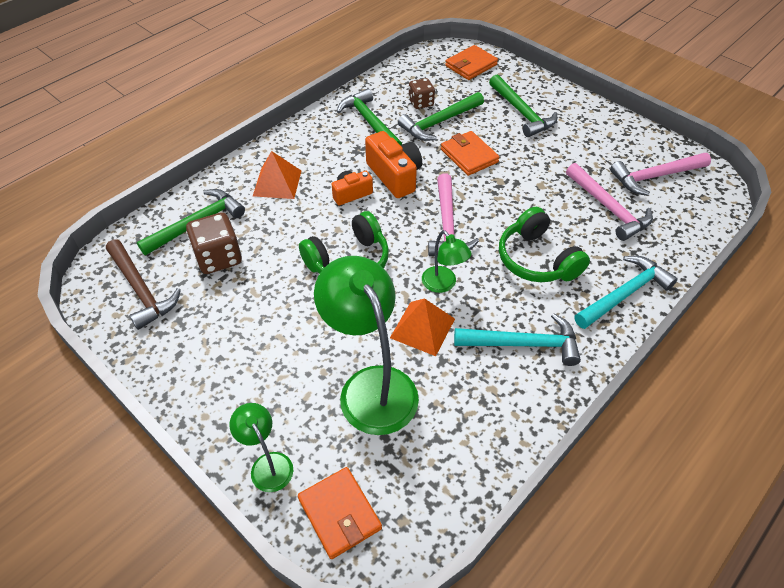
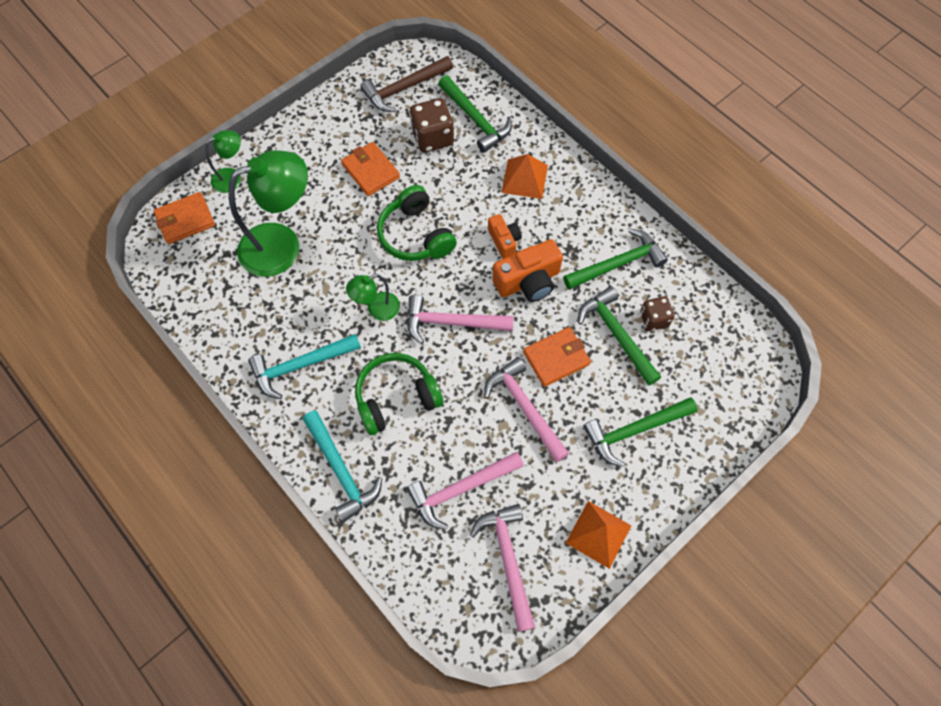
camera: 95 degrees right, 15 degrees up
orange pyramid [390,298,455,356] -> orange pyramid moved to [566,501,632,569]
orange wallet [445,45,498,80] -> orange wallet moved to [341,142,400,196]
turquoise hammer [454,313,581,366] -> turquoise hammer turned 60 degrees clockwise [248,334,361,399]
none -> pink hammer [484,357,570,462]

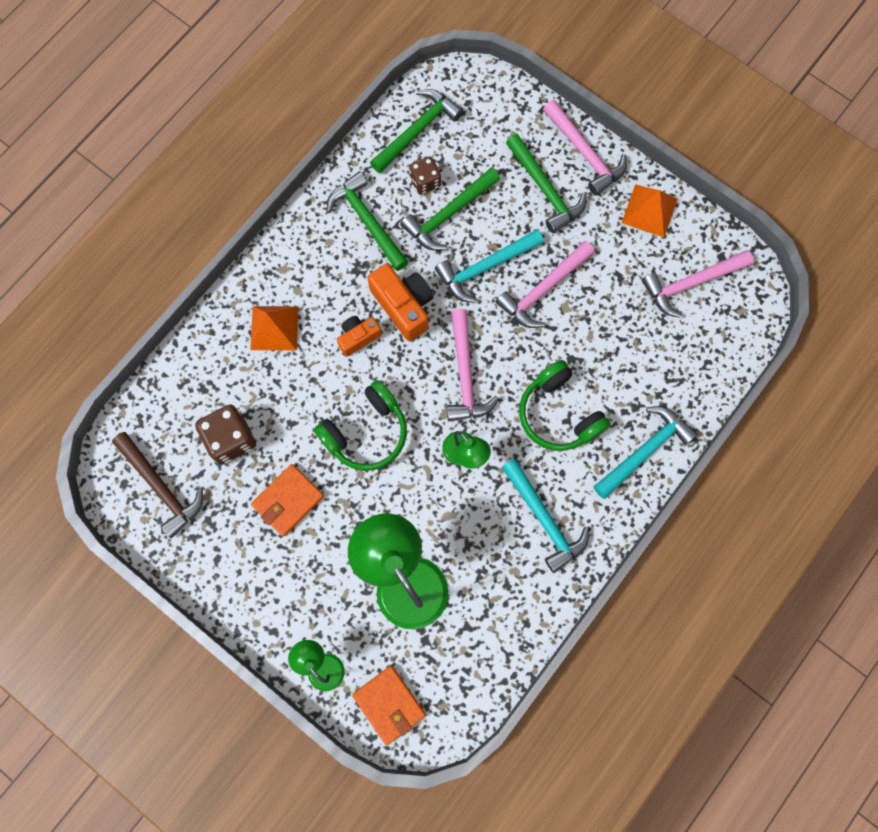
camera: 100 degrees left, 10 degrees up
pink hammer [406,452,524,530] -> pink hammer moved to [543,100,627,196]
green hammer [438,75,512,153] -> green hammer moved to [370,89,463,173]
orange wallet [523,327,591,387] -> turquoise hammer [435,229,544,303]

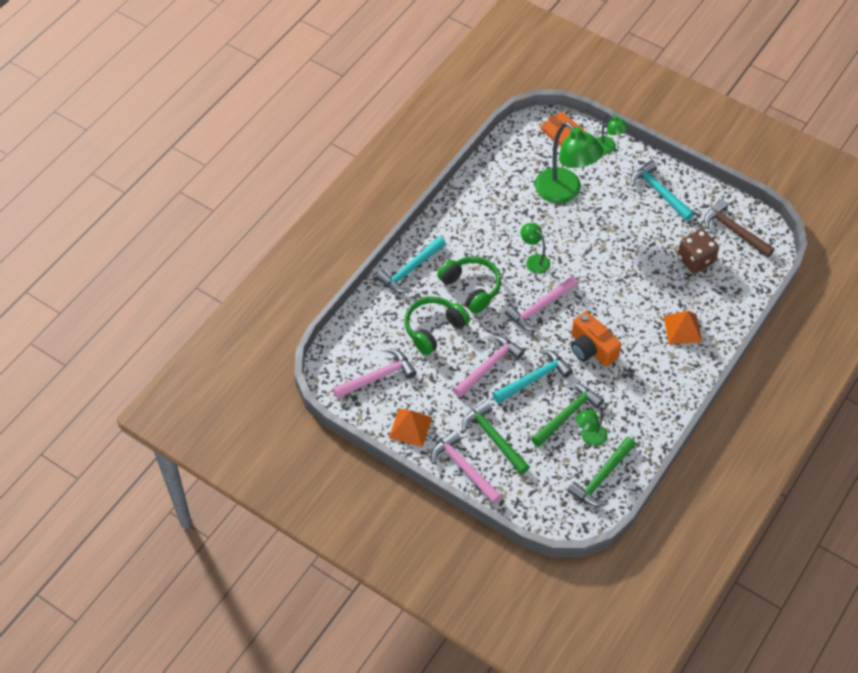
camera: 175 degrees right, 20 degrees down
orange wallet [251,464,324,537] -> none
green headphones [314,380,407,471] -> green headphones moved to [404,296,470,355]
green hammer [327,171,409,271] -> none
orange camera [337,316,382,357] -> none
brown dice [409,157,441,195] -> green lamp [576,408,607,446]
pink hammer [446,309,499,421] -> pink hammer turned 120 degrees counterclockwise [505,276,578,331]
turquoise hammer [501,459,589,573] -> turquoise hammer moved to [631,160,694,221]

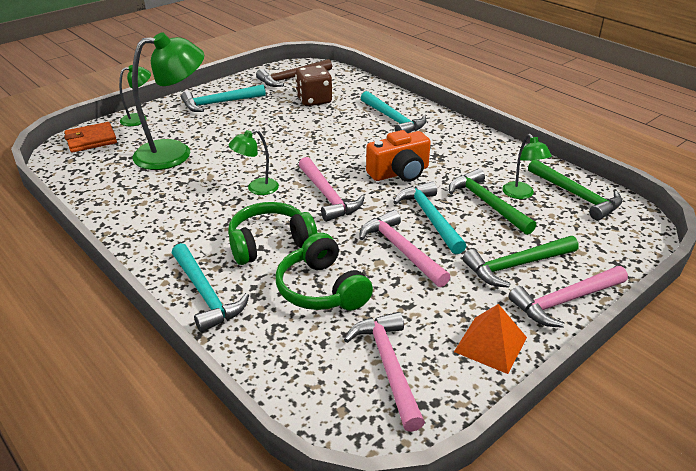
camera: 75 degrees left, 20 degrees down
orange pyramid [663,311,702,344] -> turquoise hammer [361,91,426,133]

